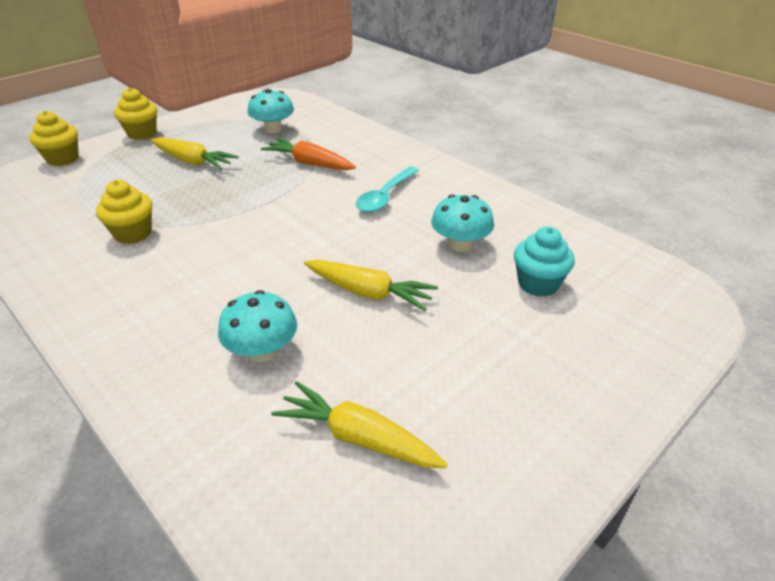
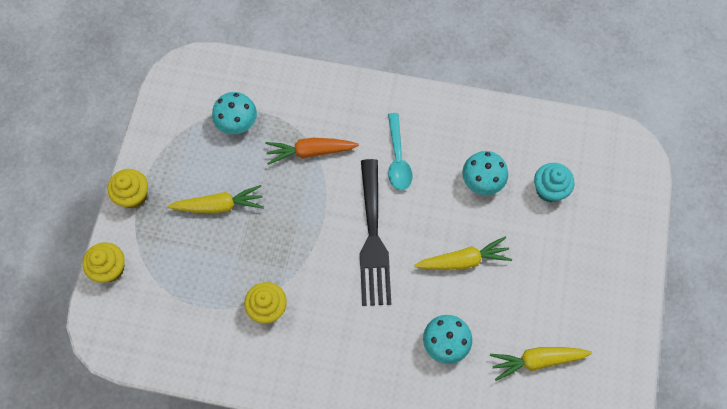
camera: 35 degrees left, 30 degrees up
none -> black fork [360,159,391,306]

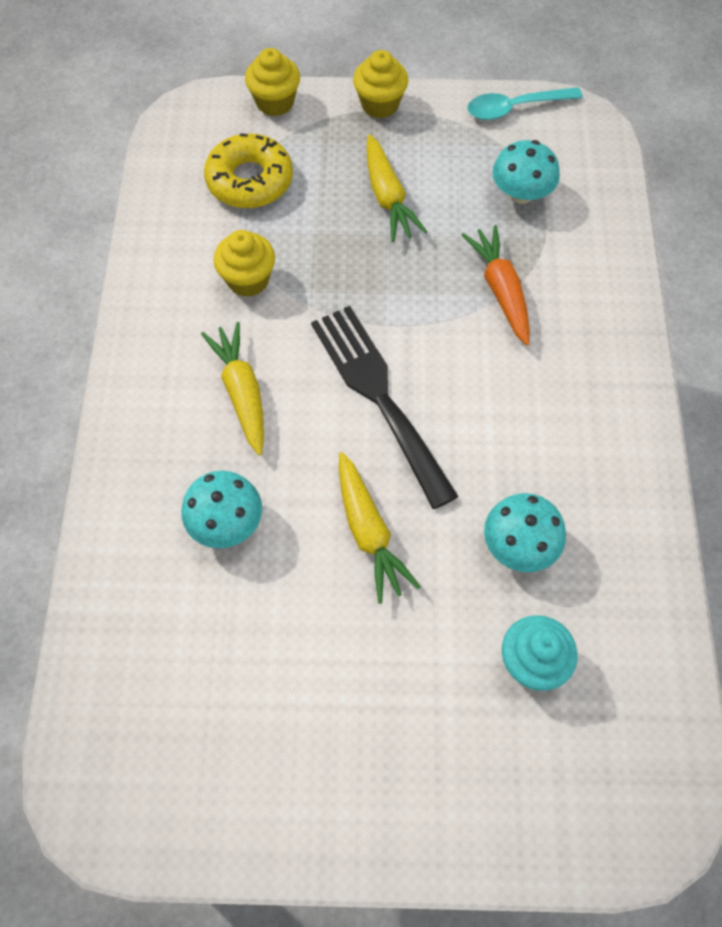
camera: 80 degrees right, 5 degrees down
black fork [360,159,391,306] -> black fork turned 75 degrees clockwise [311,306,459,509]
turquoise spoon [388,113,412,190] -> turquoise spoon moved to [467,87,583,120]
yellow carrot [490,347,592,381] -> yellow carrot moved to [201,322,264,456]
none -> yellow donut [204,133,293,208]

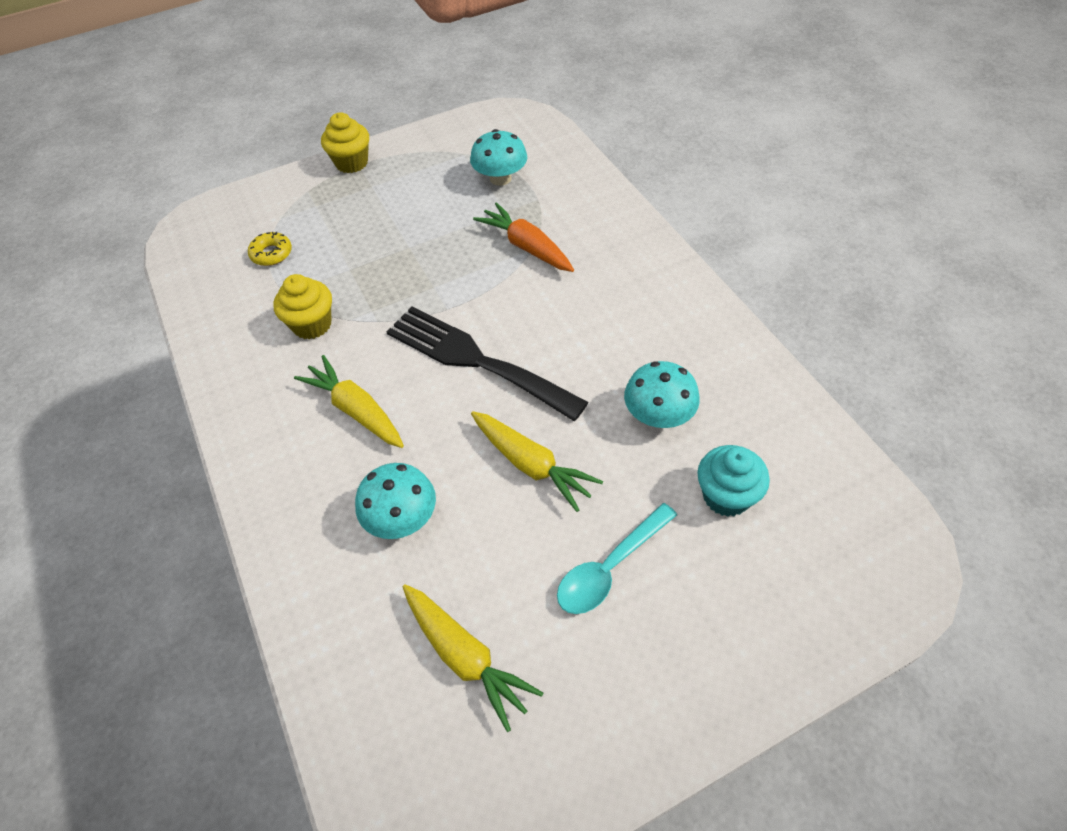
camera: 25 degrees left, 10 degrees down
yellow donut [204,133,293,208] -> yellow donut [248,232,292,266], size x0.53
yellow cupcake [245,48,300,116] -> none
yellow carrot [366,134,427,242] -> yellow carrot moved to [403,584,543,732]
turquoise spoon [467,87,583,120] -> turquoise spoon moved to [557,503,677,614]

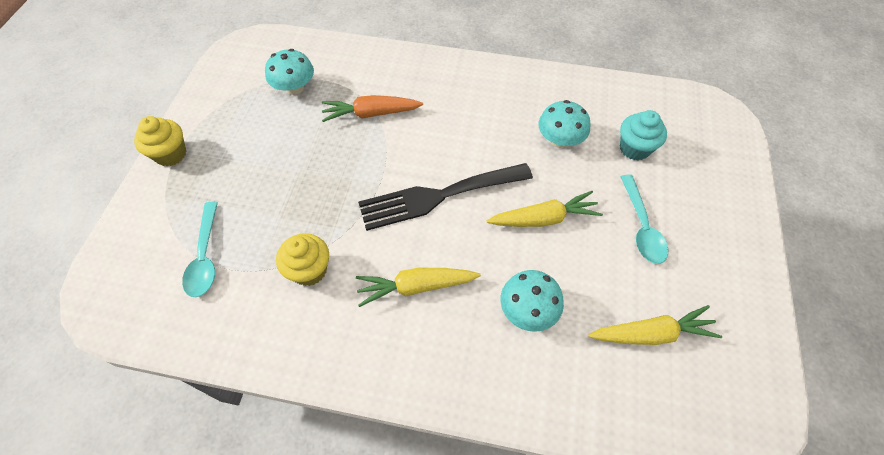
camera: 55 degrees left, 5 degrees up
yellow donut [248,232,292,266] -> turquoise spoon [182,202,218,297]

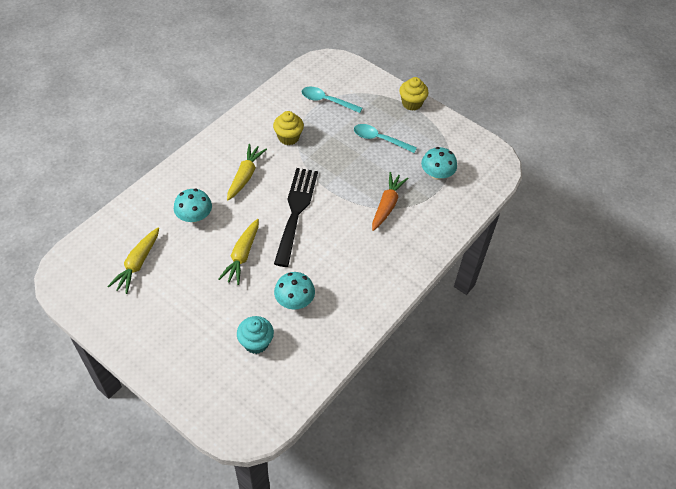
camera: 115 degrees right, 5 degrees down
turquoise spoon [620,175,668,264] -> turquoise spoon moved to [354,124,417,153]

